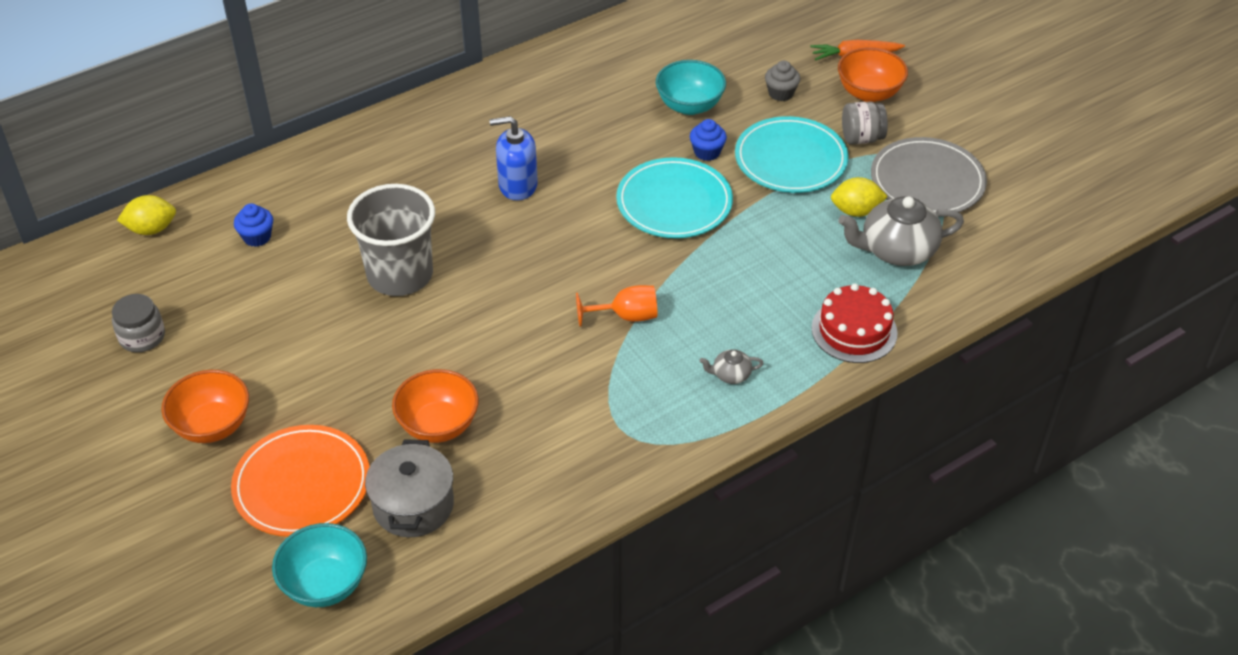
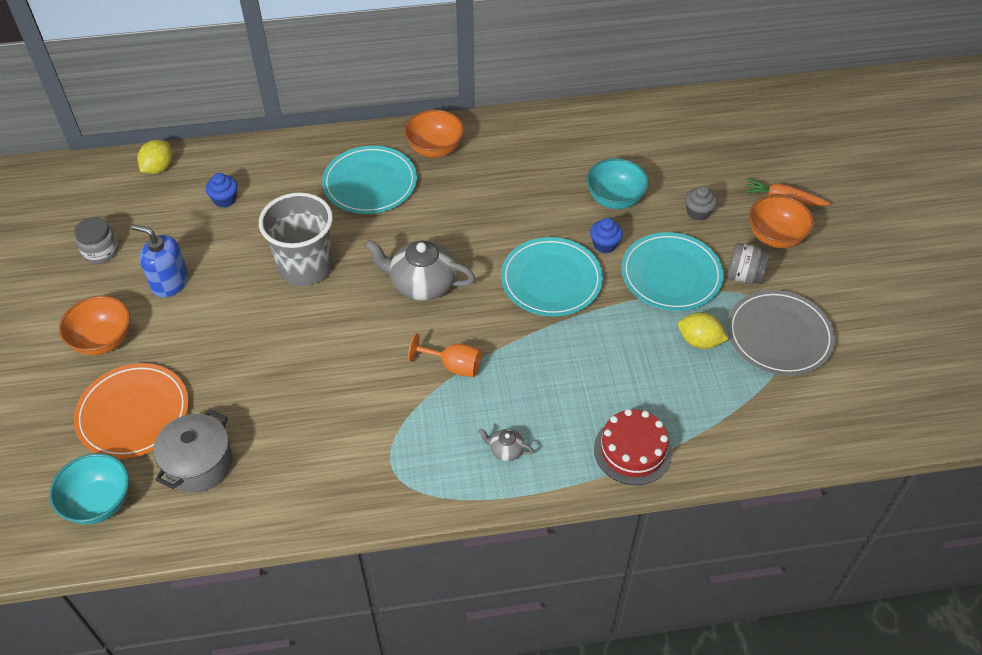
camera: 25 degrees right, 5 degrees up
yellow lemon [117,195,176,235] -> yellow lemon turned 75 degrees counterclockwise [137,140,172,174]
orange bowl [392,369,479,443] -> orange bowl moved to [404,110,464,158]
blue soap dispenser [489,116,538,201] -> blue soap dispenser moved to [131,224,188,297]
grey teapot [838,196,964,266] -> grey teapot moved to [365,240,475,301]
none -> turquoise plate [322,146,417,214]

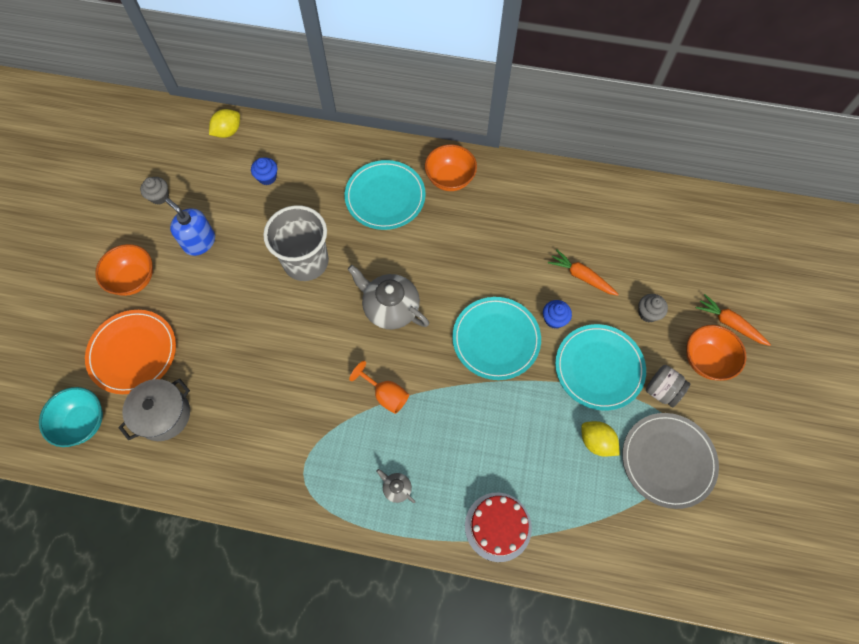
camera: 20 degrees right, 15 degrees up
grey jar [74,217,119,264] -> grey cupcake [140,177,169,205]
turquoise bowl [586,158,649,209] -> orange carrot [548,249,619,296]

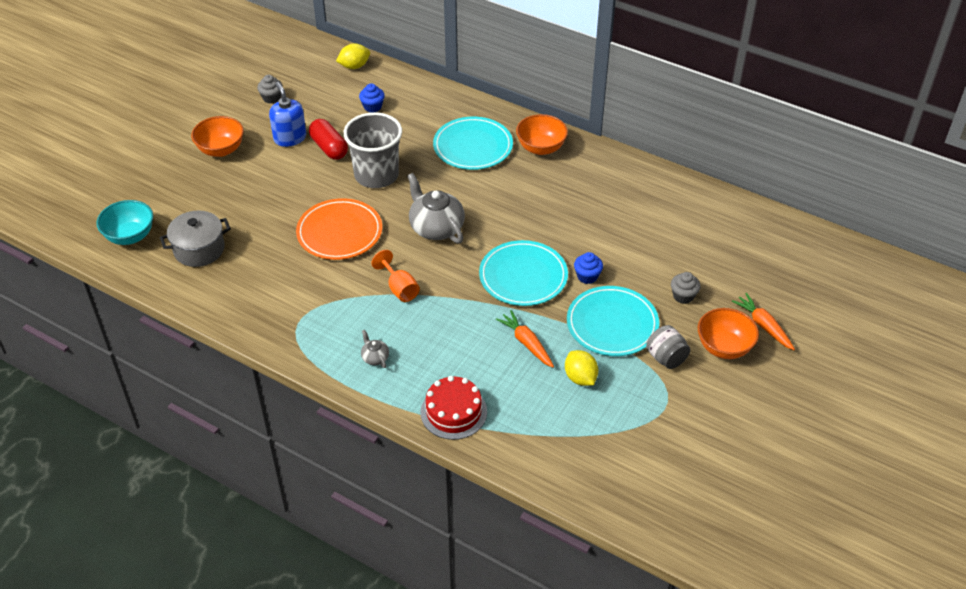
camera: 20 degrees right, 20 degrees down
orange plate [85,310,176,394] -> orange plate moved to [296,198,382,260]
orange carrot [548,249,619,296] -> orange carrot moved to [496,310,554,368]
grey plate [622,413,719,509] -> none
none -> red capsule [309,119,348,160]

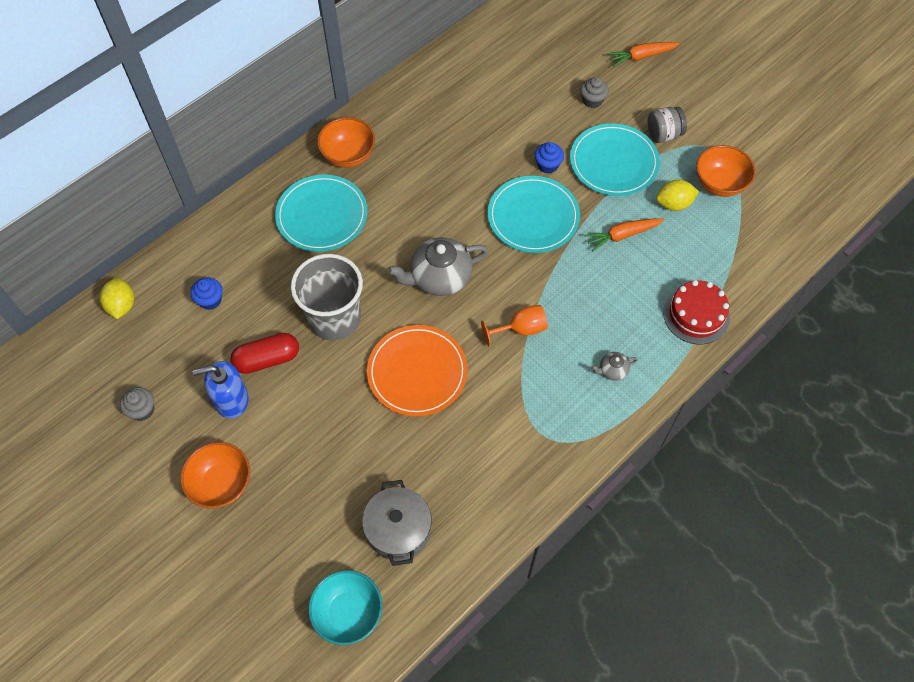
camera: 75 degrees left, 15 degrees up
orange bowl [698,308,759,359] -> orange bowl moved to [696,145,756,197]

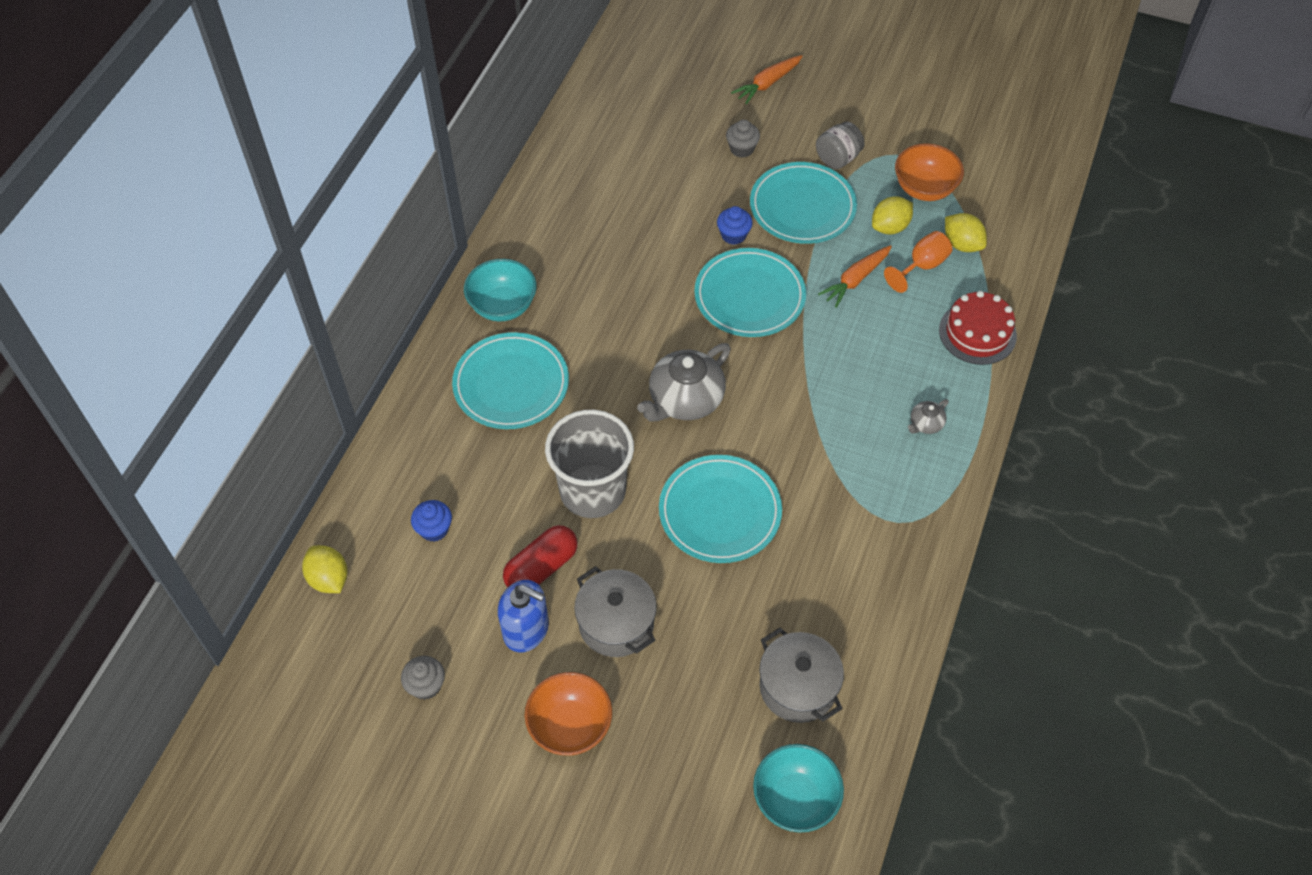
camera: 25 degrees left, 5 degrees down
blue soap dispenser [193,361,249,419] -> blue soap dispenser turned 120 degrees counterclockwise [498,580,549,652]
orange bowl [317,117,375,168] -> turquoise bowl [464,259,537,321]
orange plate [367,325,467,416] -> turquoise plate [659,455,782,563]
orange goblet [481,305,548,347] -> orange goblet moved to [884,231,952,293]
none -> grey pot [574,566,657,657]
none -> yellow lemon [945,213,987,252]

